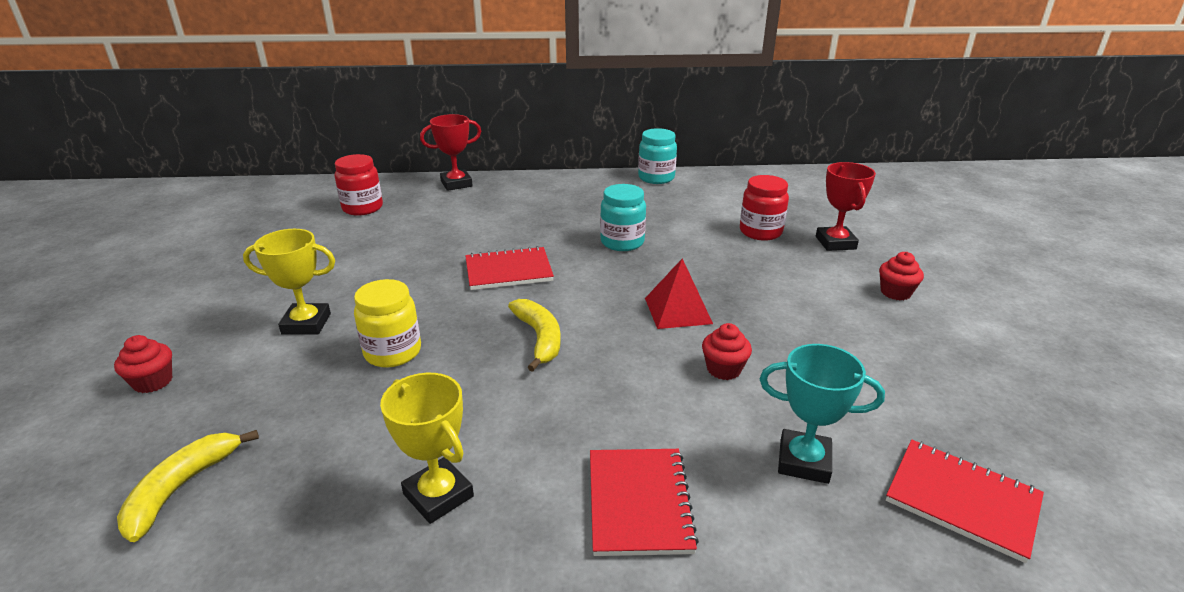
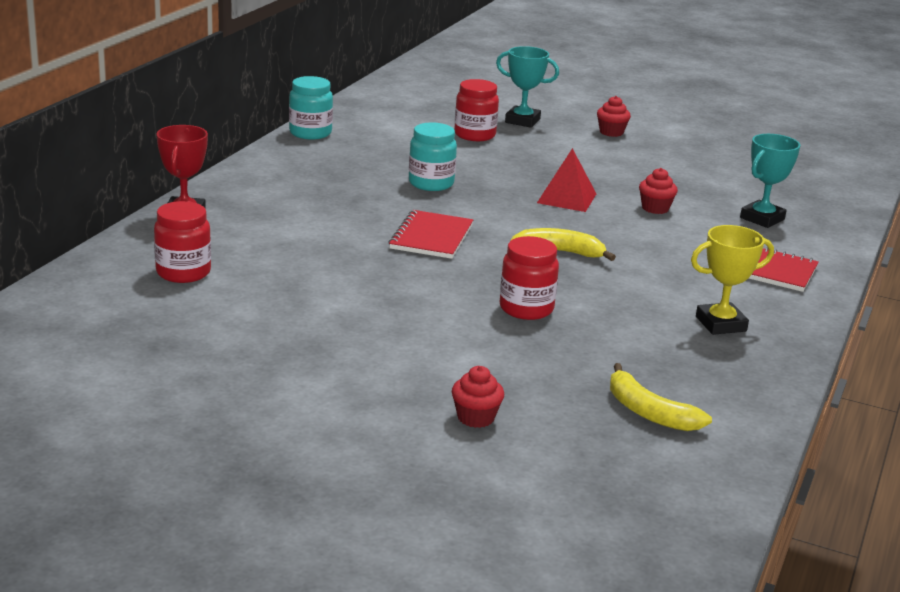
camera: 65 degrees left, 5 degrees down
yellow trophy [243,229,335,335] -> none
yellow jar [354,279,421,368] -> red jar [500,236,559,320]
red trophy [816,162,876,251] -> turquoise trophy [496,46,559,128]
red notebook [886,439,1044,563] -> none

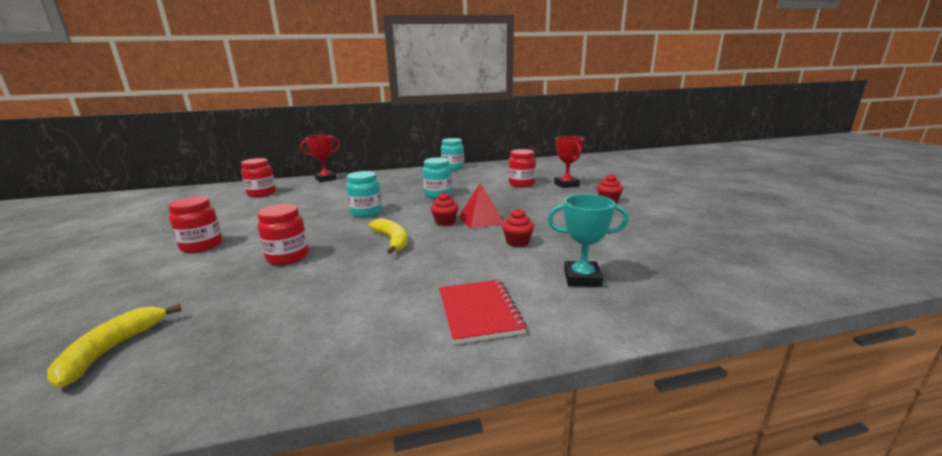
camera: 55 degrees right, 5 degrees down
red notebook [389,210,473,259] -> turquoise jar [346,171,382,217]
red cupcake [452,366,504,428] -> red cupcake moved to [431,192,459,226]
turquoise trophy [496,46,559,128] -> red trophy [554,136,584,188]
yellow trophy [691,225,774,335] -> none
none -> red jar [168,196,222,253]

